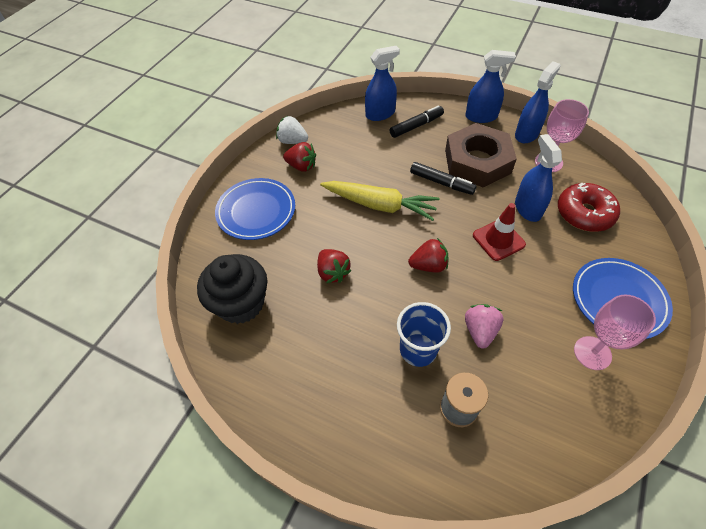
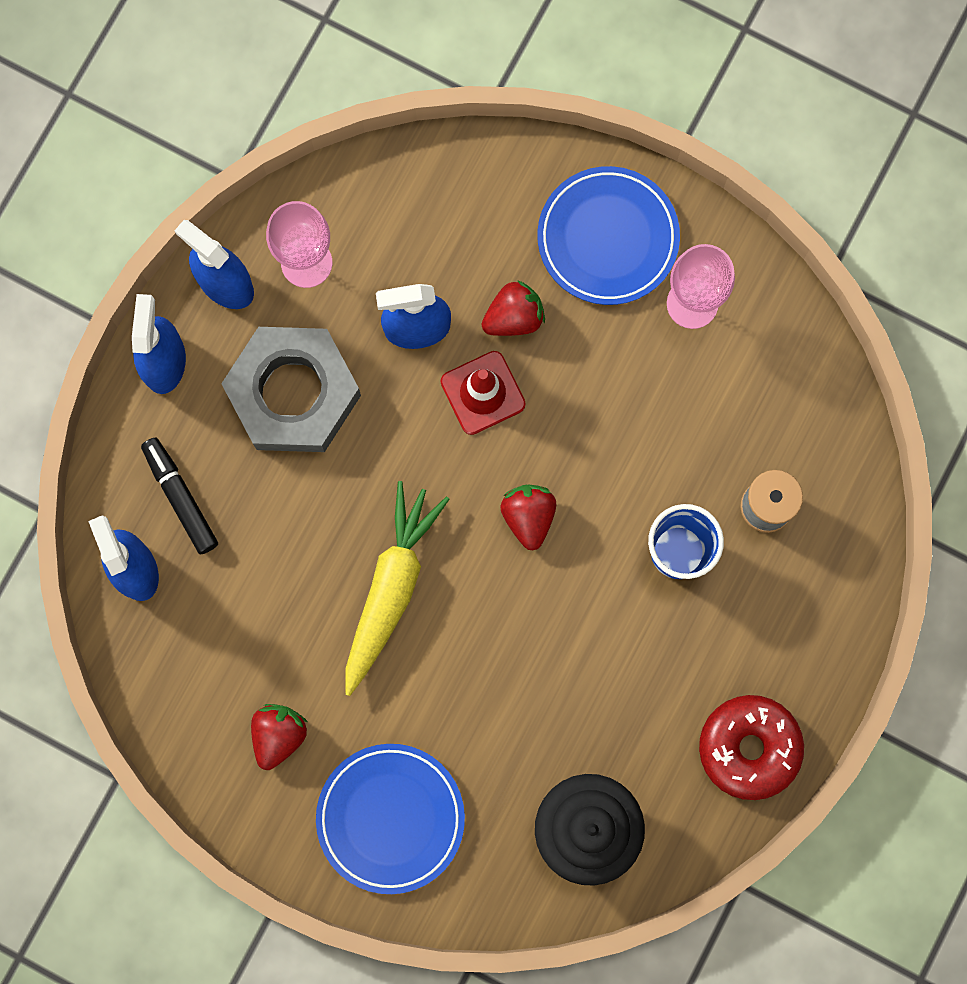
camera: 90 degrees left, 25 degrees up
white strawberry [276,116,308,144] -> none
red strawberry [317,249,352,283] -> red strawberry moved to [482,280,545,336]
black marker [410,162,477,195] -> none
brown nut [445,123,517,187] -> grey nut [221,327,361,452]
pink strawberry [465,304,503,349] -> none
red donut [558,183,620,232] -> red donut moved to [699,695,804,800]

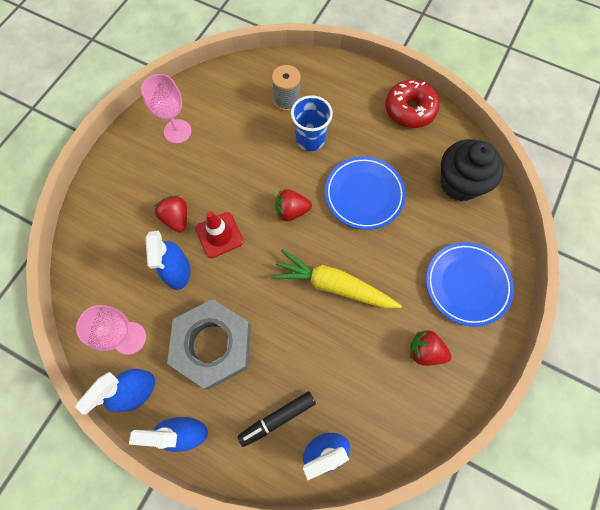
camera: 90 degrees left, 10 degrees down
blue plate [537,166,680,305] -> blue plate moved to [325,156,406,230]

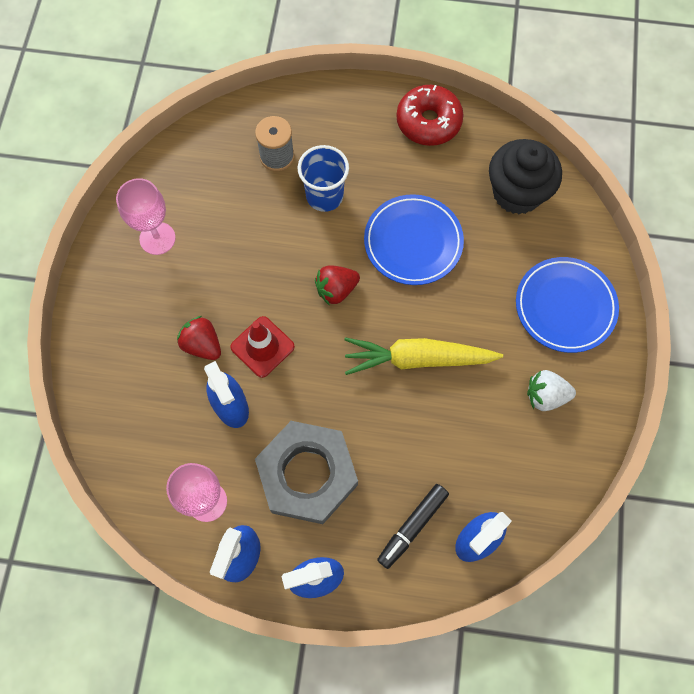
camera: 20 degrees left, 0 degrees up
red strawberry [410,330,452,366] -> white strawberry [527,370,576,411]

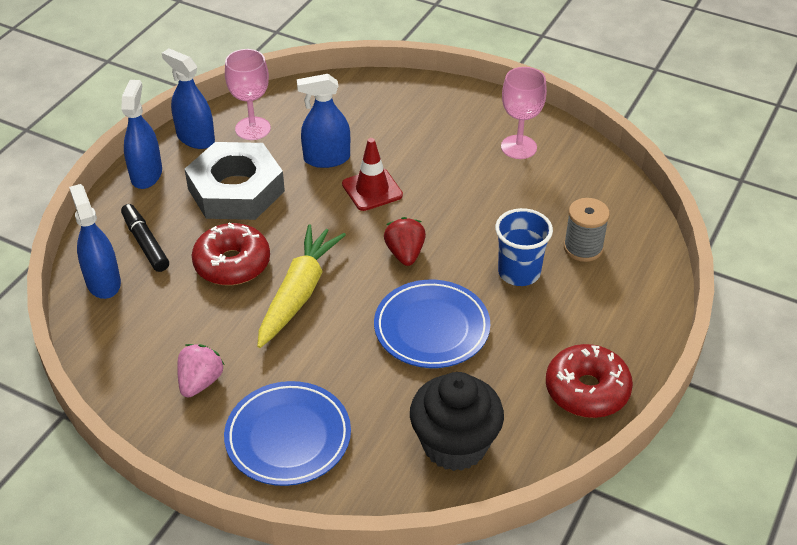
camera: 110 degrees right, 25 degrees down
red strawberry [177,316,221,360] -> none
white strawberry [527,370,576,411] -> pink strawberry [177,344,224,397]
none -> red donut [192,222,270,285]

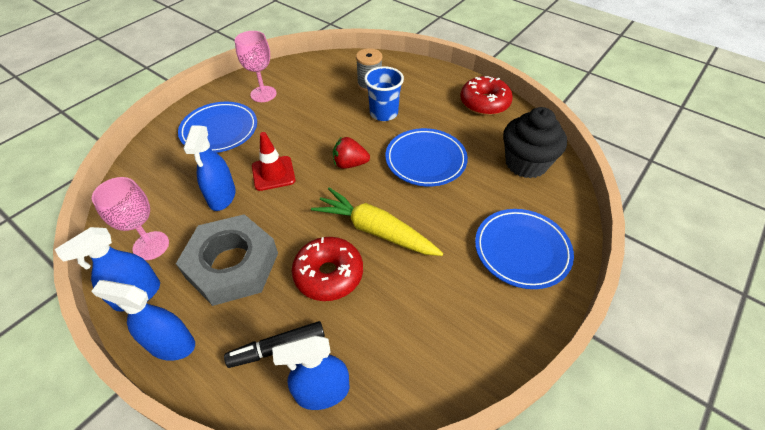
camera: 80 degrees left, 5 degrees up
pink strawberry [177,344,224,397] -> none
none -> blue plate [178,102,257,153]

